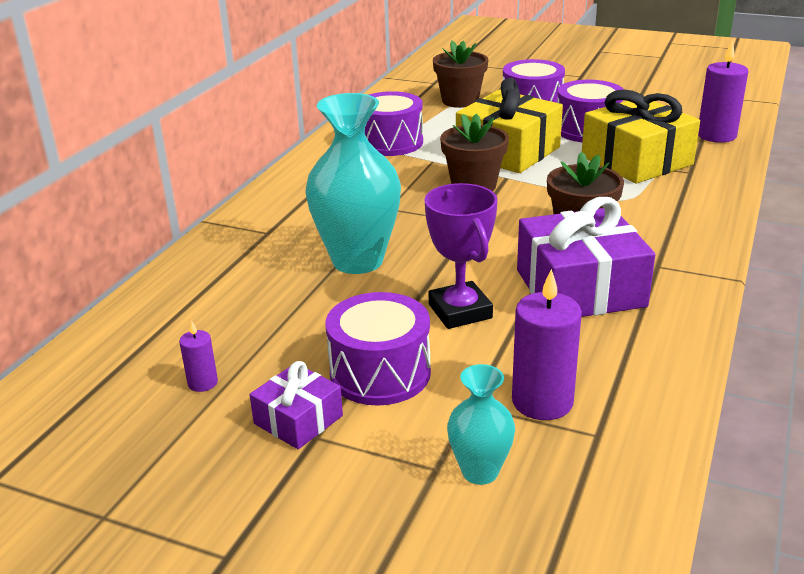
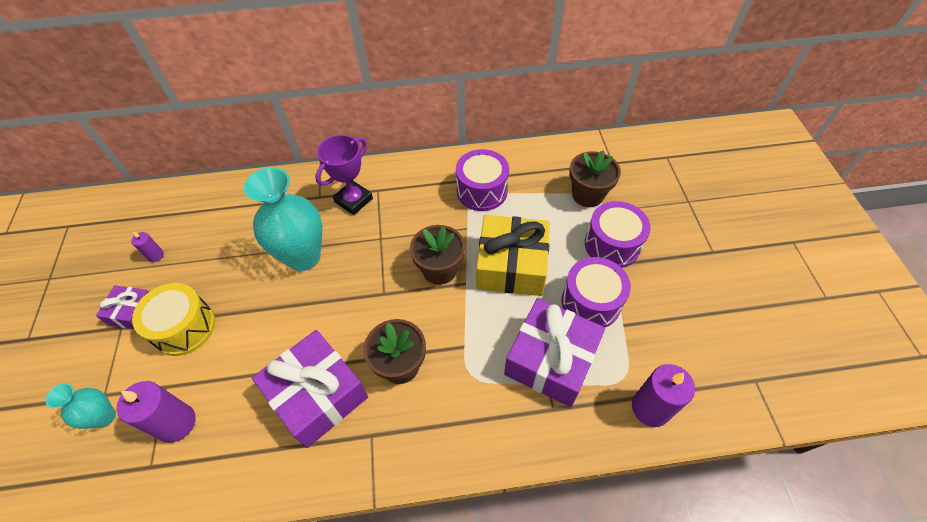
camera: 60 degrees right, 25 degrees up
purple drum [326,292,431,406] -> yellow drum [132,283,215,356]
purple trophy [424,183,498,329] -> purple trophy moved to [315,135,373,215]
yellow gift [582,89,700,184] -> purple gift [504,298,605,407]

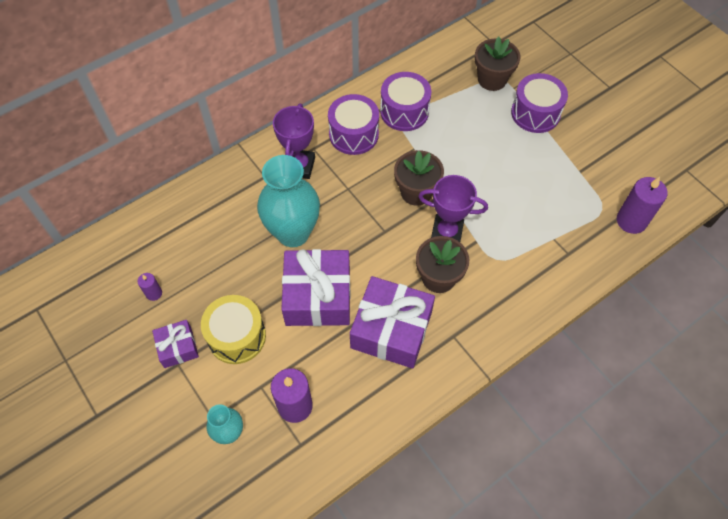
camera: 30 degrees left, 5 degrees up
yellow gift [476,215,550,296] -> none
purple gift [504,298,605,407] -> purple gift moved to [281,249,351,326]
purple drum [562,257,631,327] -> purple drum moved to [328,94,379,155]
none -> purple trophy [418,175,488,242]

